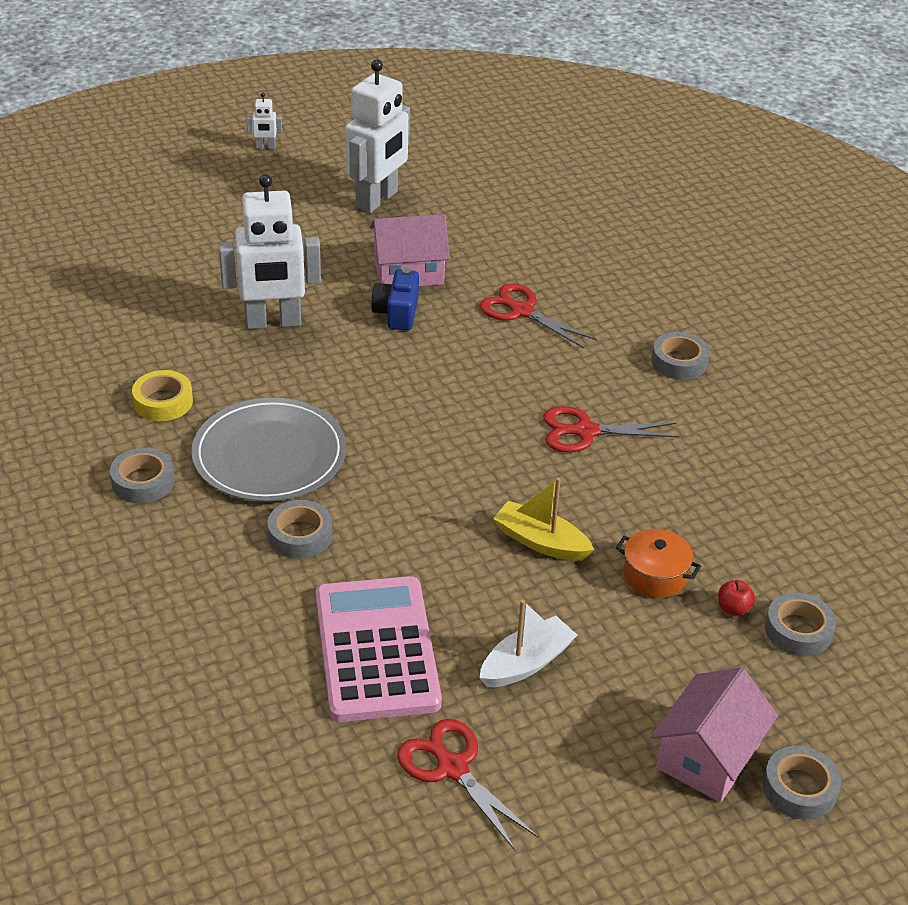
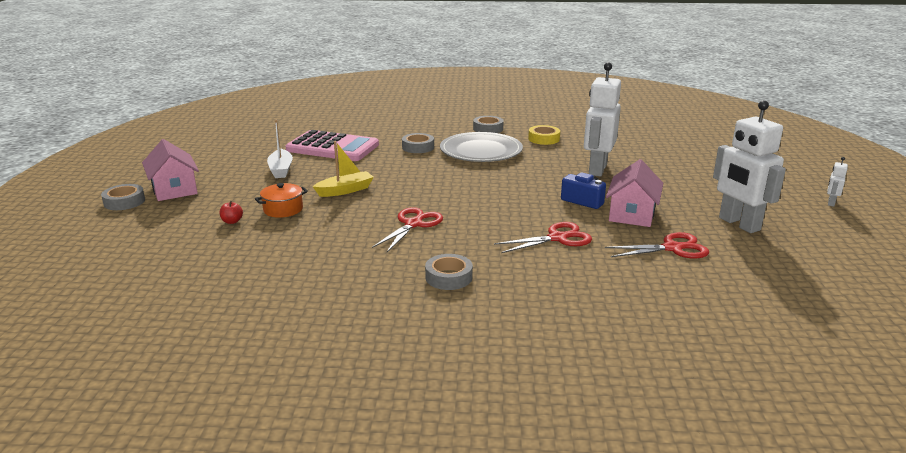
camera: 120 degrees right, 15 degrees down
red scissors [397,719,538,851] -> red scissors moved to [605,232,709,259]
grey tape [765,592,836,656] -> none

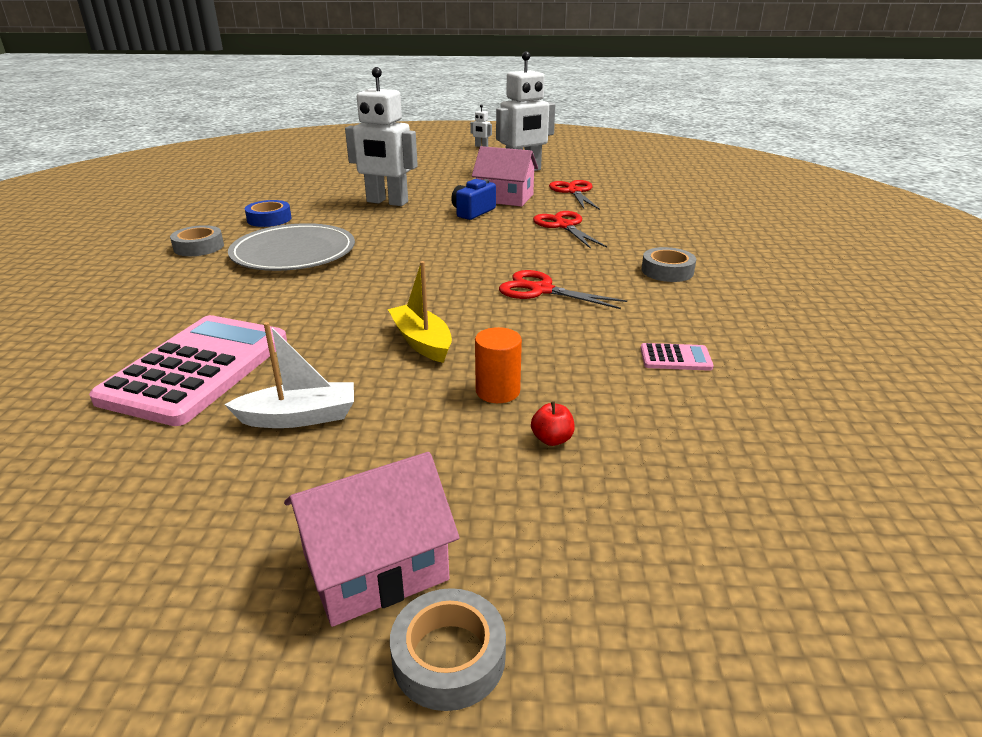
camera: 90 degrees left, 5 degrees up
orange pot [255,183,308,218] -> orange cylinder [475,327,522,403]
grey tape [402,133,434,153] -> none
yellow tape [528,125,560,145] -> blue tape [245,200,292,227]
none -> pink calculator [640,343,714,371]

